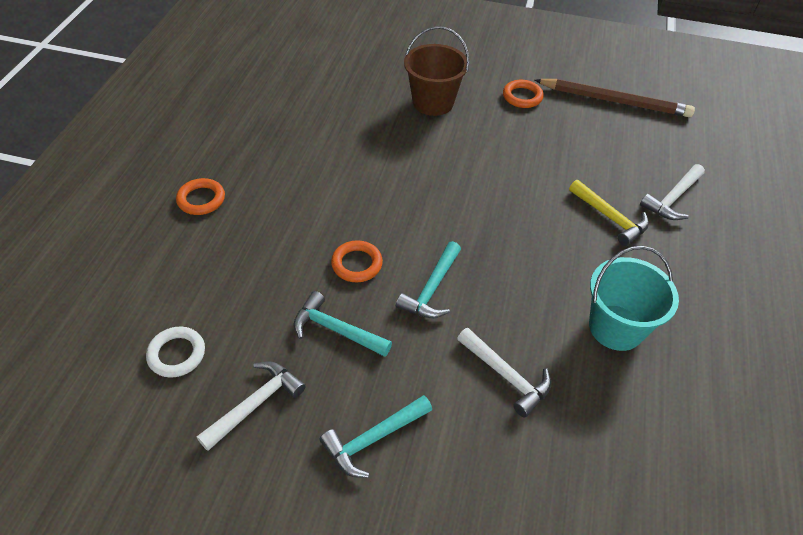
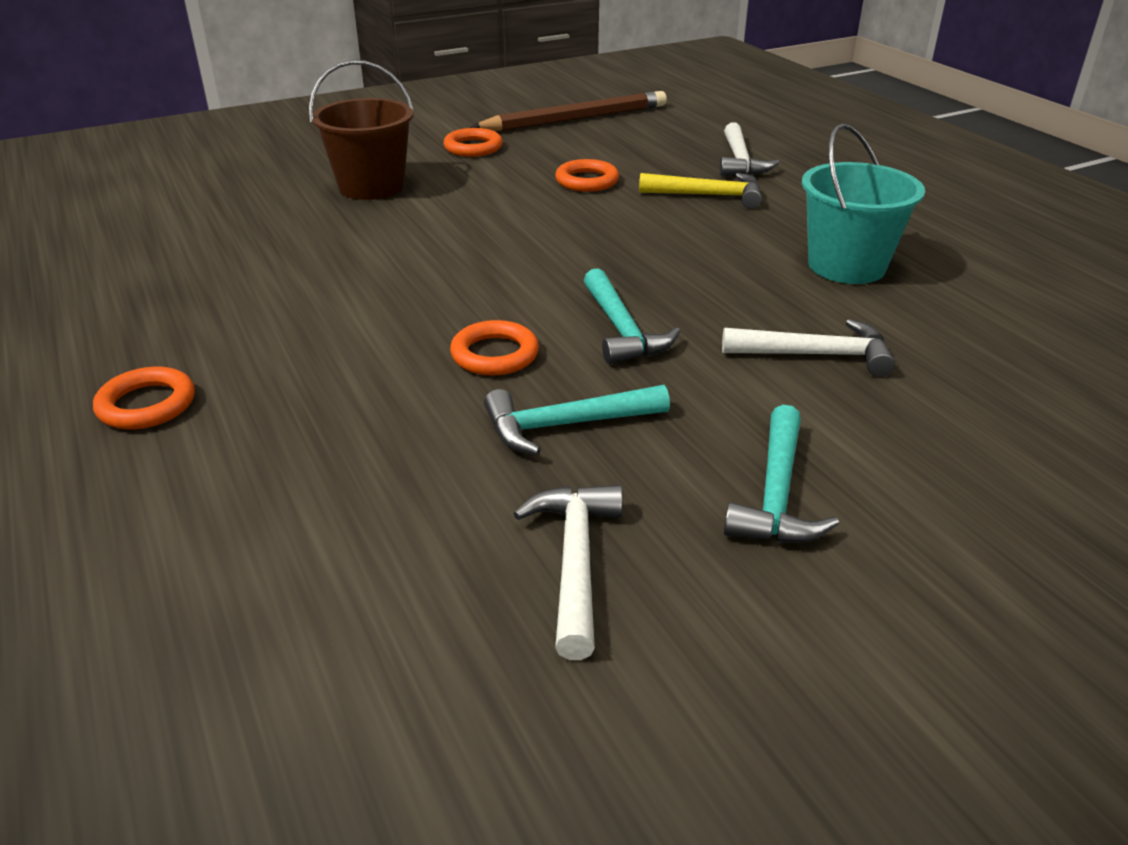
camera: 40 degrees left, 15 degrees down
white ring [146,327,205,378] -> none
none -> orange ring [555,159,619,192]

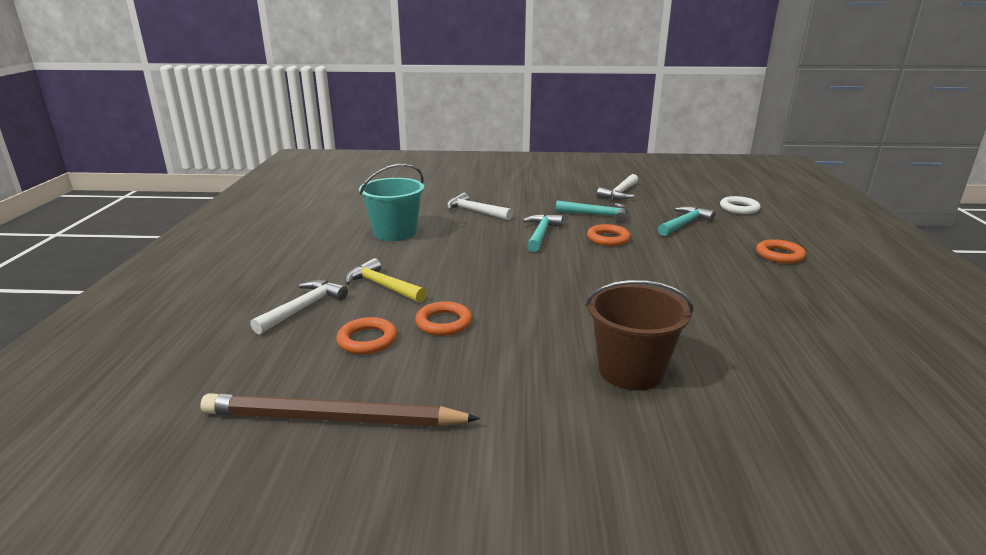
camera: 150 degrees left, 10 degrees down
orange ring [443,128,503,157] -> orange ring moved to [336,317,397,354]
turquoise hammer [724,405,839,543] -> turquoise hammer moved to [657,206,716,236]
none -> white ring [720,196,760,214]

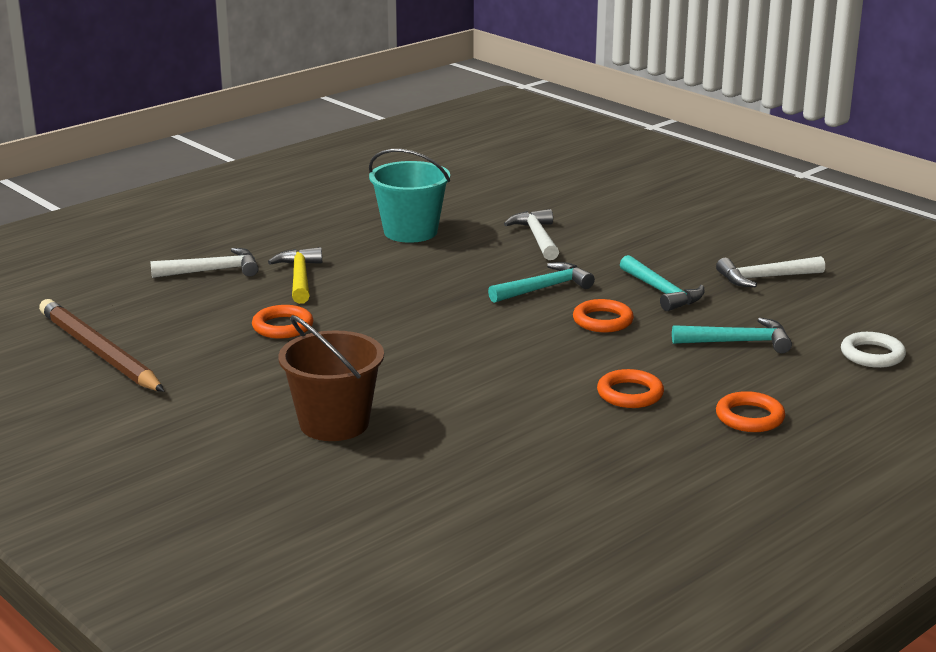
camera: 45 degrees right, 0 degrees up
orange ring [336,317,397,354] -> orange ring moved to [597,369,664,408]

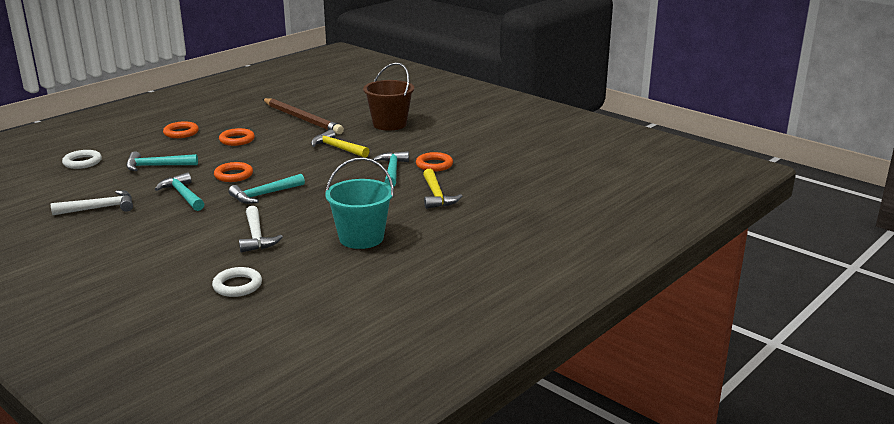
camera: 175 degrees right, 0 degrees up
brown pencil [39,299,165,392] -> brown pencil moved to [263,98,344,134]
white hammer [150,248,259,278] -> none
none -> white ring [212,267,262,297]
none -> yellow hammer [311,130,369,158]
none -> turquoise hammer [373,151,409,187]

